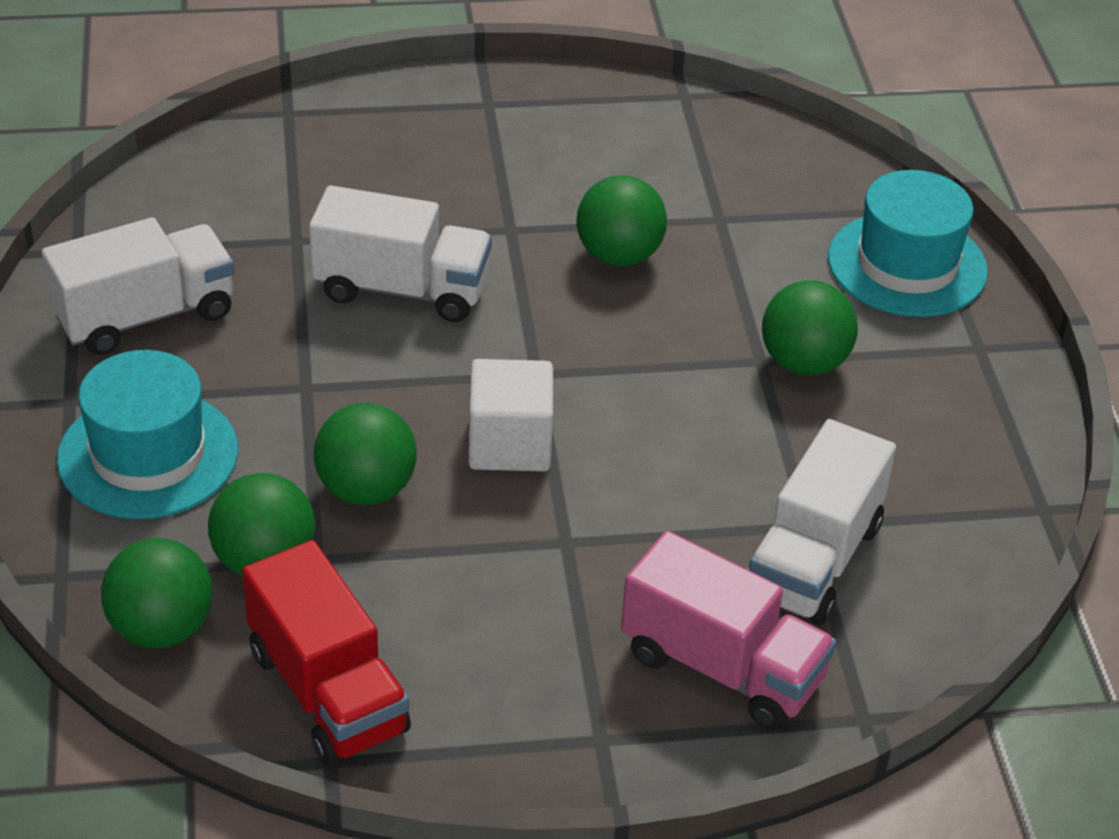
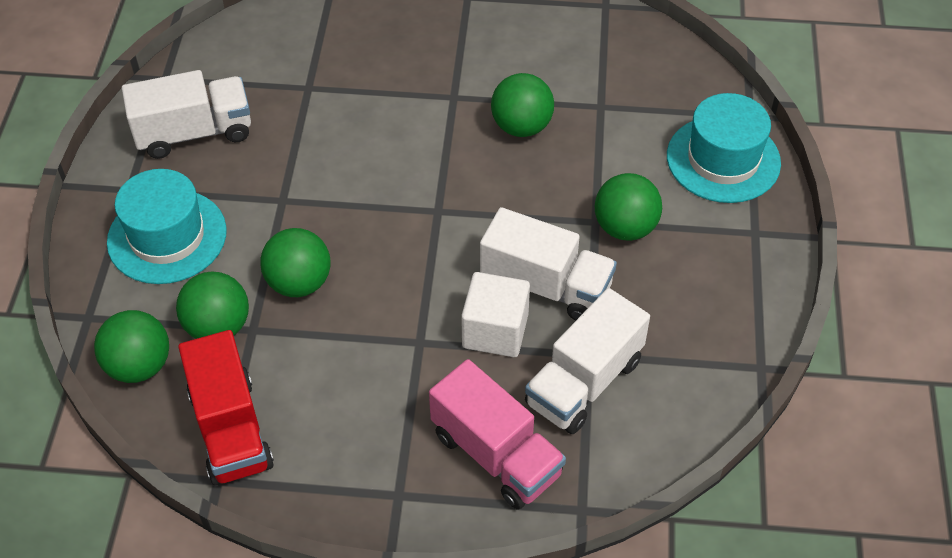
camera: 15 degrees right, 10 degrees up
white truck [309,185,492,322] -> white truck moved to [480,207,617,321]
white cube [468,359,553,472] -> white cube moved to [461,272,530,357]

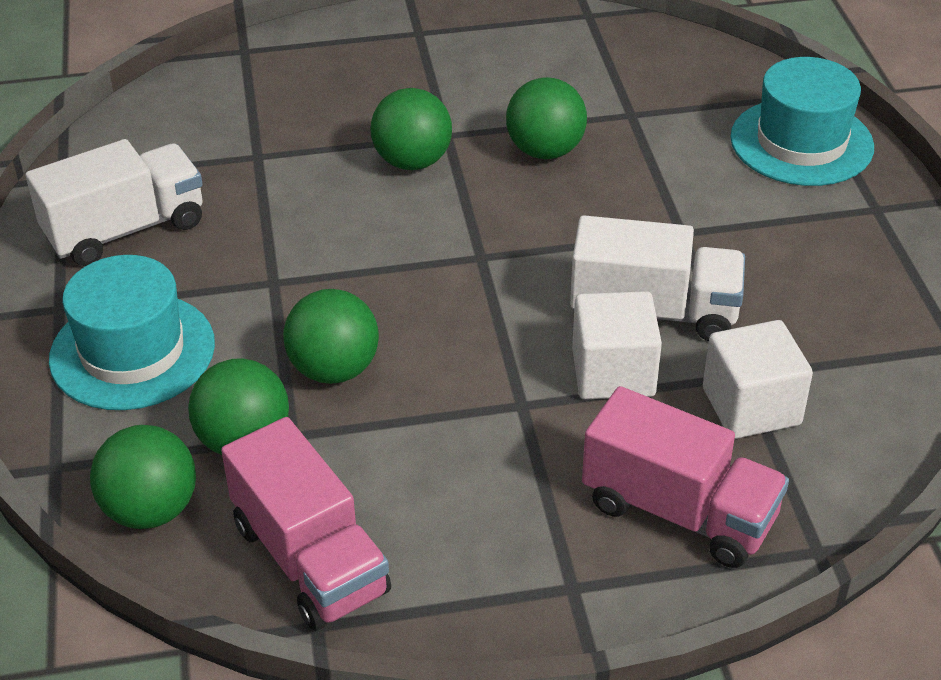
camera: 15 degrees left, 10 degrees down
red truck [178,330,274,485] -> pink truck [221,417,391,631]
white truck [525,288,650,434] -> white cube [703,320,813,439]
green ball [595,173,662,241] -> green ball moved to [370,88,452,170]

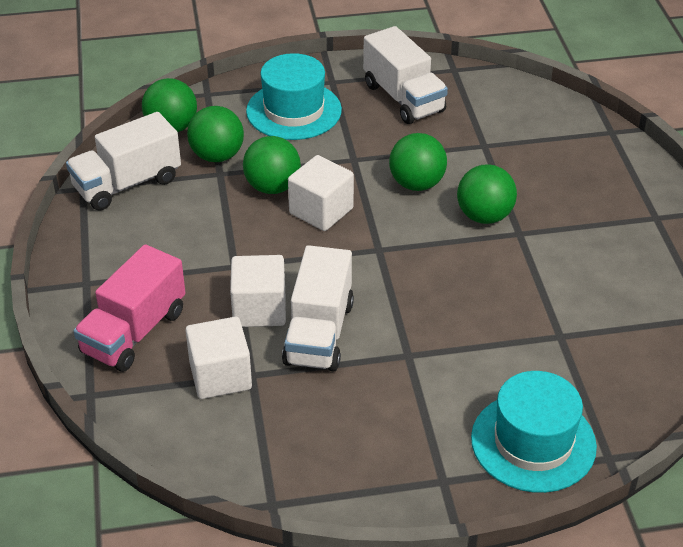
camera: 90 degrees right, 0 degrees up
pink truck [221,417,391,631] -> white truck [66,112,181,211]
green ball [506,77,587,159] -> green ball moved to [389,133,447,191]
none -> white cube [288,155,354,231]

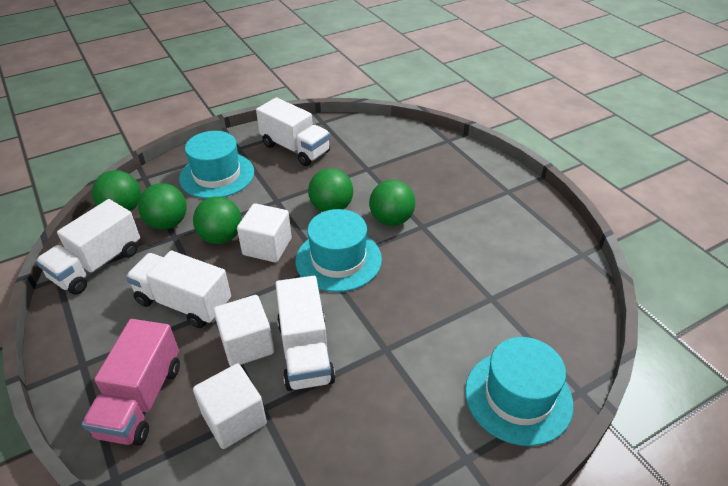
camera: 20 degrees left, 0 degrees up
none -> white truck [126,251,231,328]
none -> turquoise hat [296,209,382,292]

